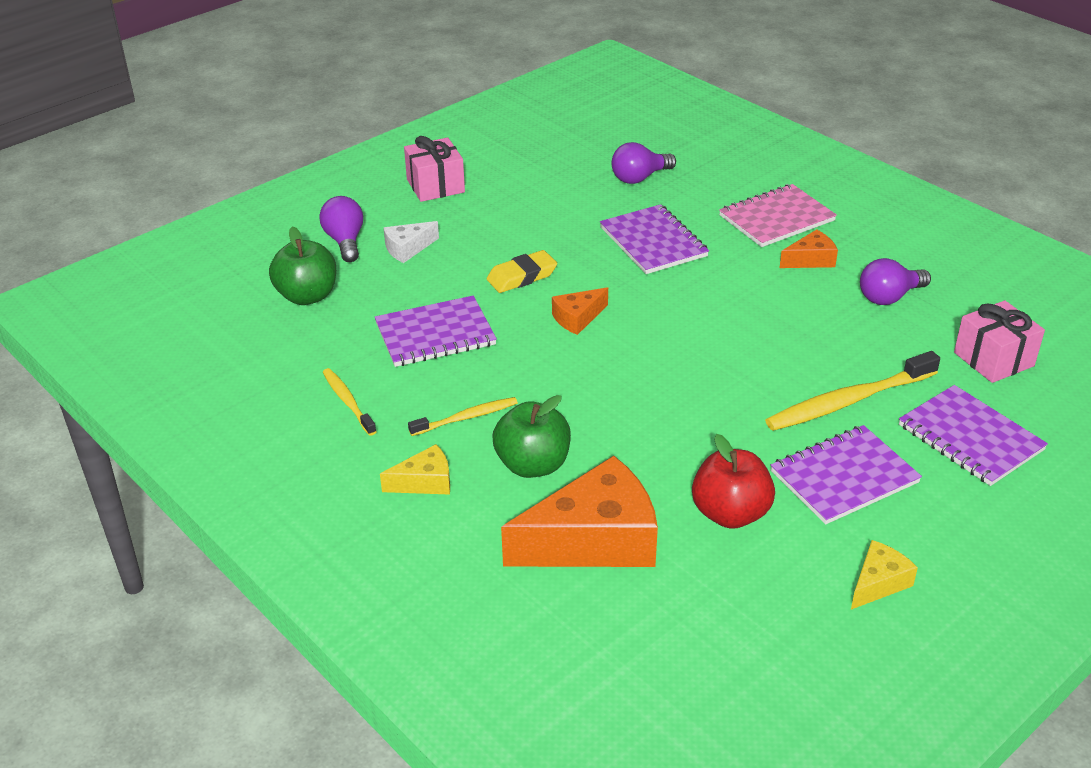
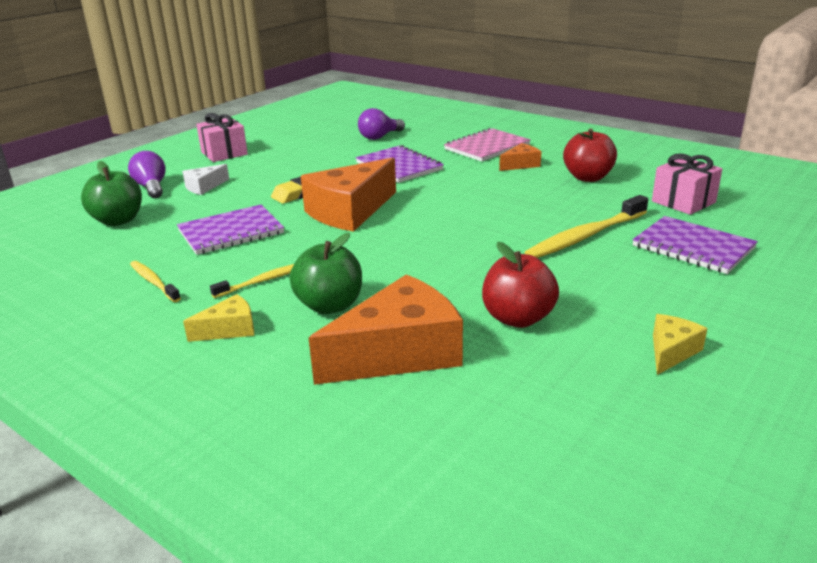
camera: 10 degrees left, 10 degrees down
orange cheese [552,287,608,335] -> orange cheese [301,158,396,232], size x2.09
purple notebook [771,425,922,524] -> none
purple light bulb [860,258,931,305] -> red apple [563,128,617,182]

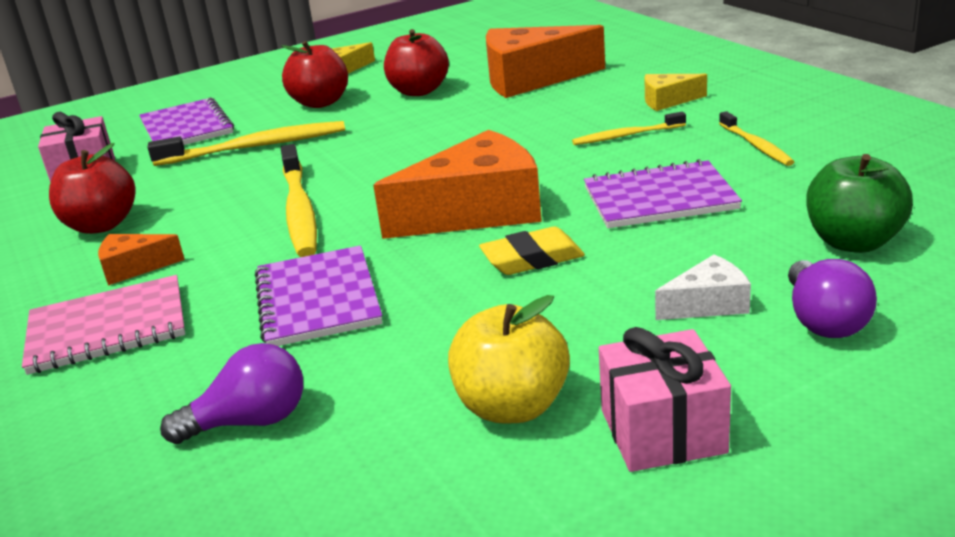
camera: 155 degrees left, 0 degrees up
green apple [290,233,362,314] -> none
none -> red apple [281,41,348,108]
none -> yellow toothbrush [281,144,317,257]
none -> yellow apple [448,295,570,423]

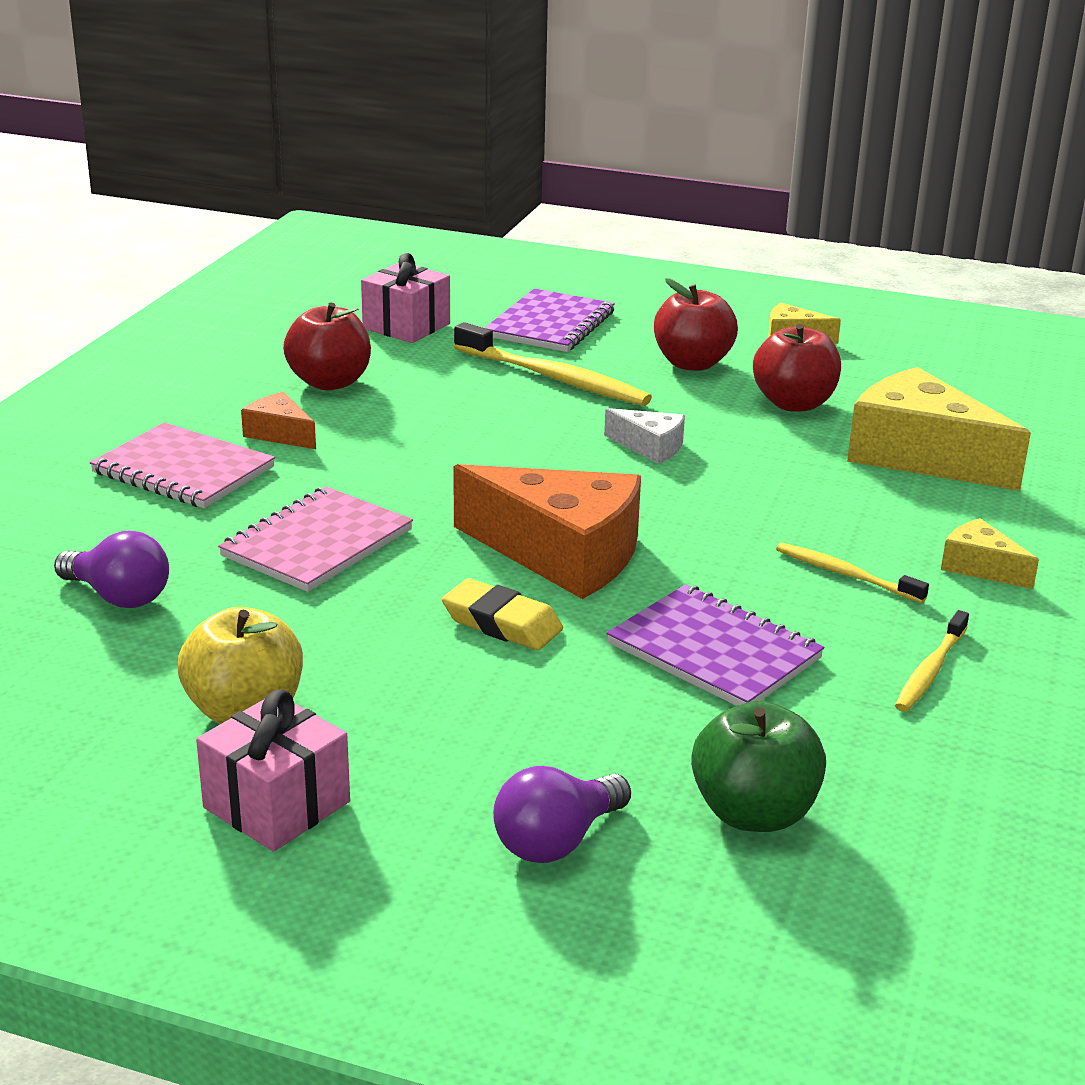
camera: 45 degrees right, 0 degrees up
purple notebook [255,245,383,346] -> pink notebook [218,487,413,592]
yellow toothbrush [281,144,317,257] -> none
orange cheese [486,25,605,98] -> yellow cheese [847,367,1031,491]
white cheese [655,255,751,320] -> white cheese moved to [604,408,685,464]

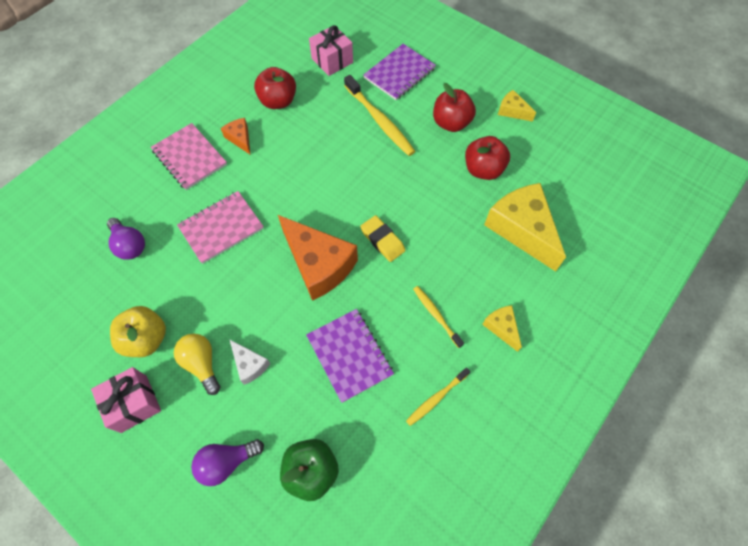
camera: 20 degrees right, 35 degrees up
yellow eraser [442,578,563,650] -> yellow eraser moved to [360,215,406,262]
white cheese [604,408,685,464] -> white cheese moved to [229,339,270,385]
none -> yellow light bulb [174,334,220,395]

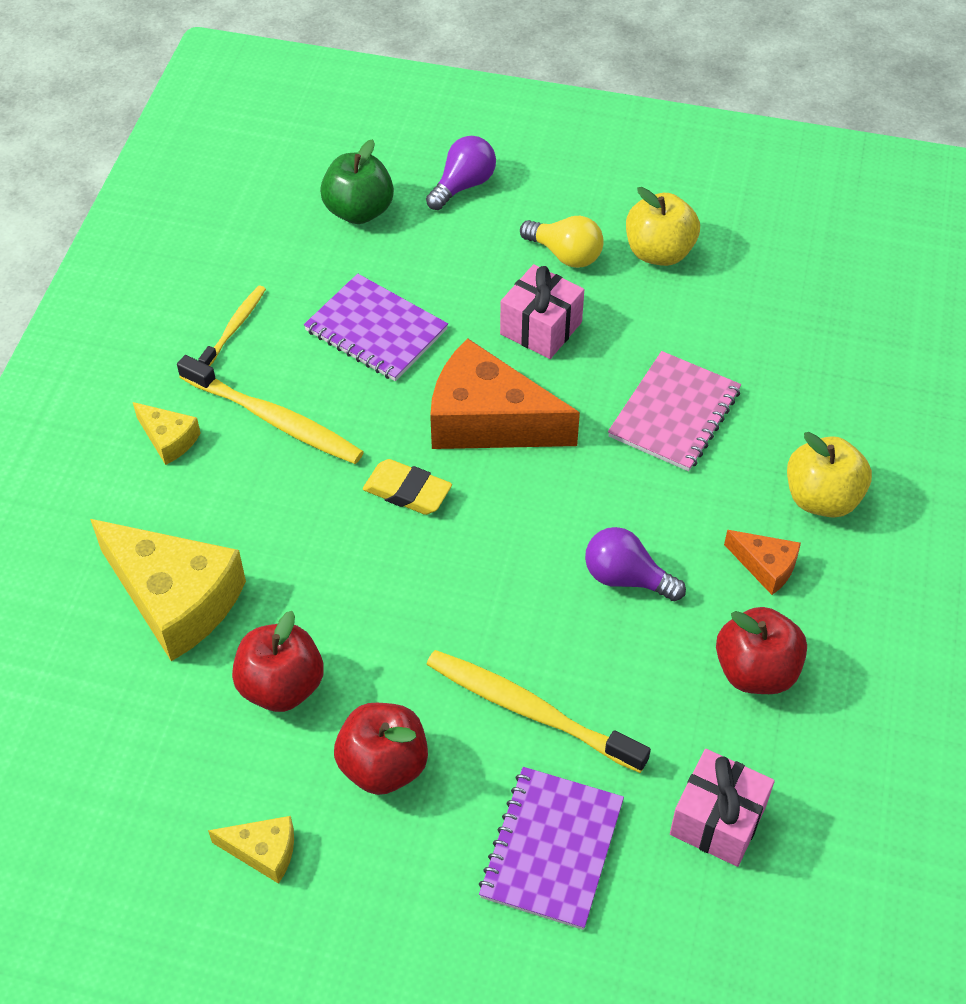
camera: 155 degrees right, 10 degrees down
pink gift [91,367,161,433] -> pink gift moved to [500,264,584,359]
purple light bulb [107,218,145,260] -> purple light bulb moved to [585,527,686,601]
pink notebook [151,123,227,190] -> yellow apple [787,432,872,518]
white cheese [229,339,270,385] -> none
yellow toothbrush [413,286,464,348] -> yellow toothbrush [177,355,364,464], size x1.76

